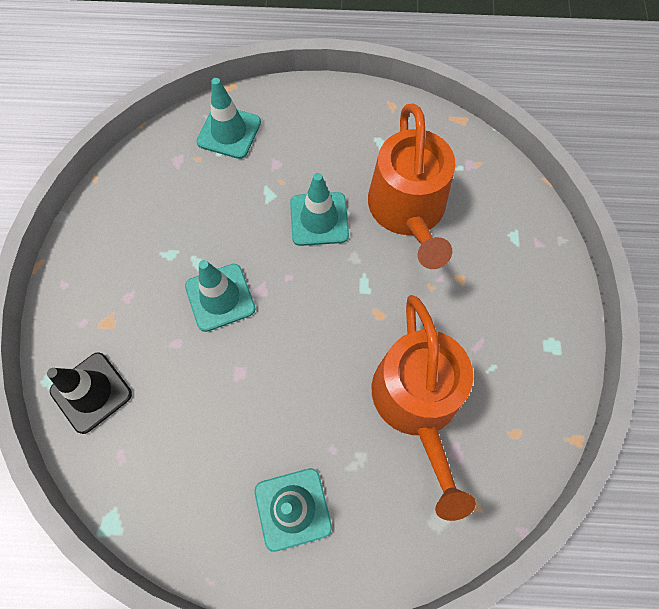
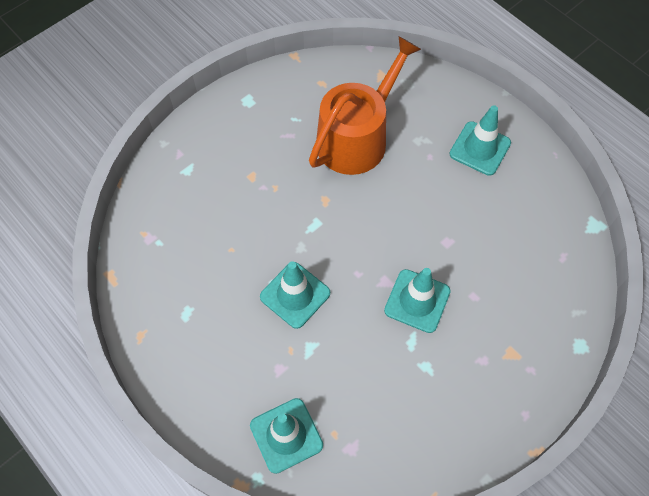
camera: 135 degrees left, 5 degrees down
black traffic cone [47,352,132,434] -> none
orange watering can [368,103,455,269] -> none

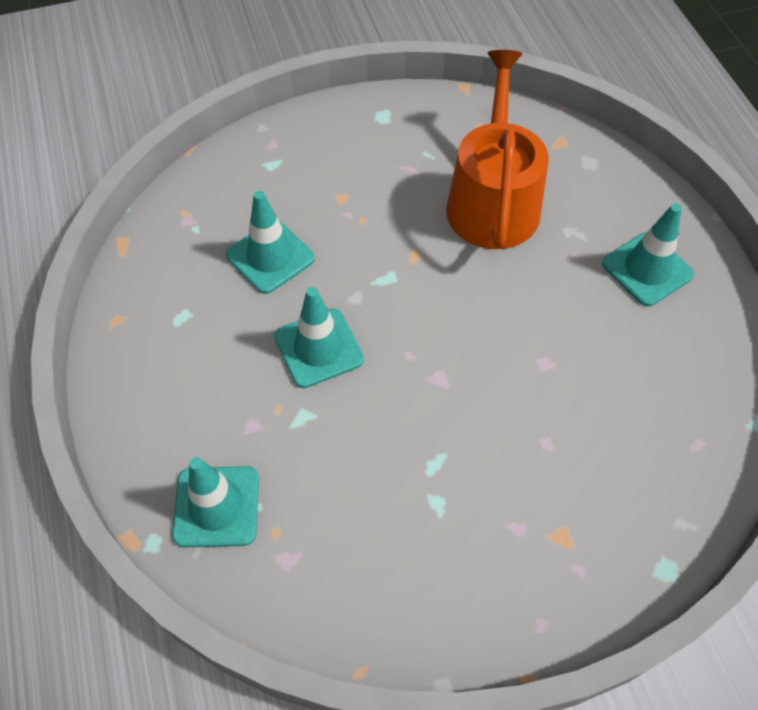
camera: 25 degrees right, 5 degrees down
orange watering can [309,36,421,175] -> orange watering can turned 60 degrees counterclockwise [446,50,549,249]
turquoise traffic cone [384,268,451,333] -> turquoise traffic cone moved to [226,191,315,294]

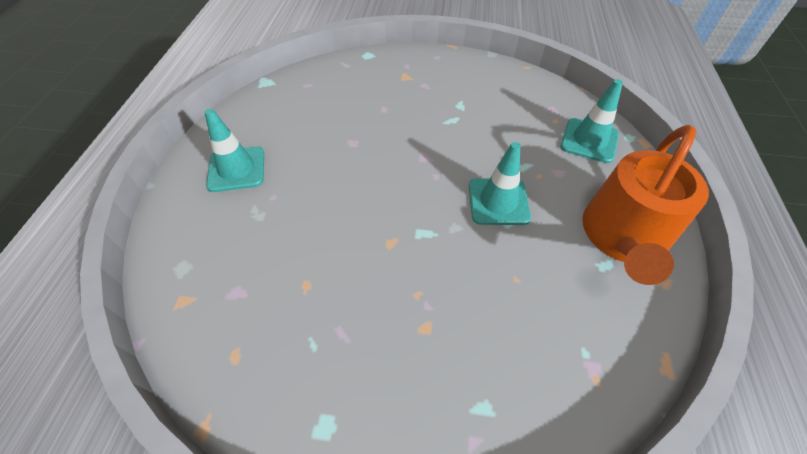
camera: 155 degrees left, 5 degrees down
turquoise traffic cone [226,191,315,294] -> none
orange watering can [446,50,549,249] -> orange watering can moved to [582,125,709,285]

